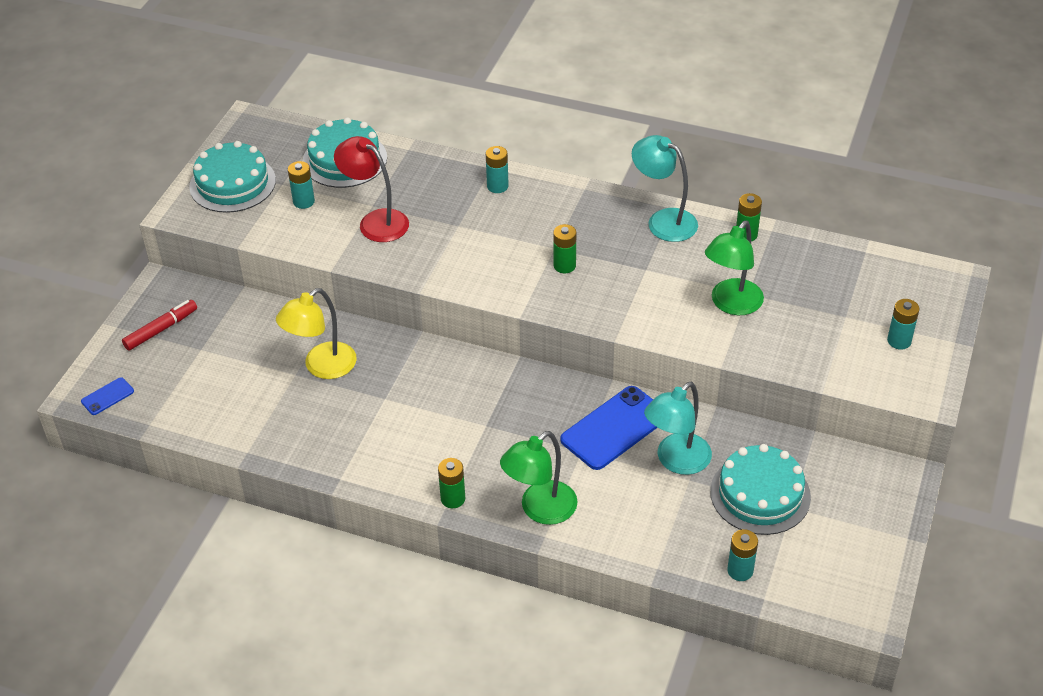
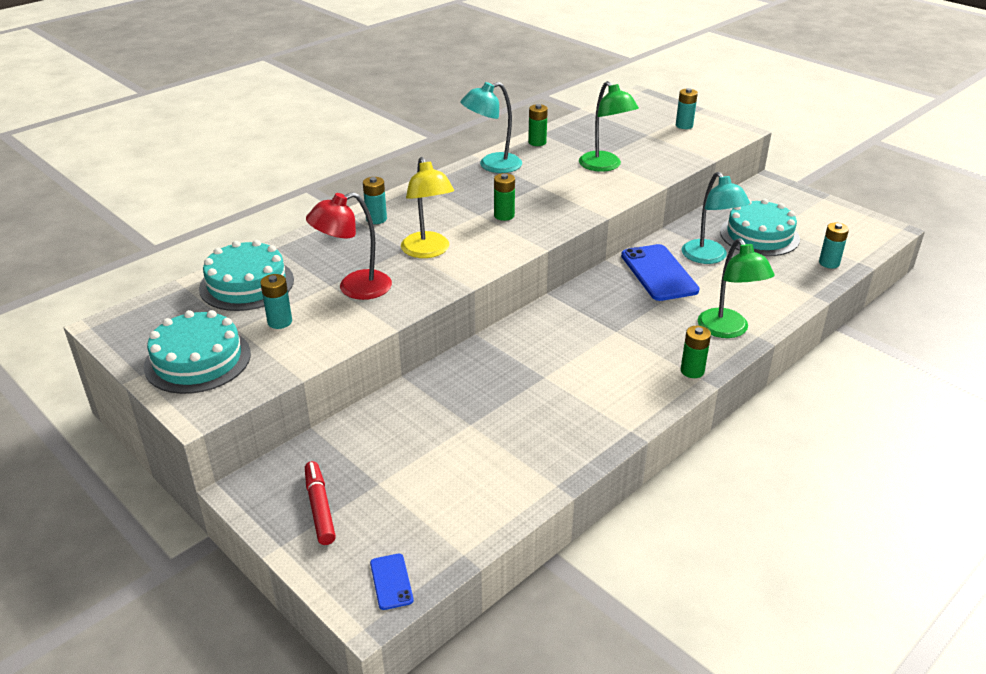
camera: 65 degrees left, 10 degrees down
yellow lamp [276,288,357,379] -> yellow lamp moved to [401,157,454,258]

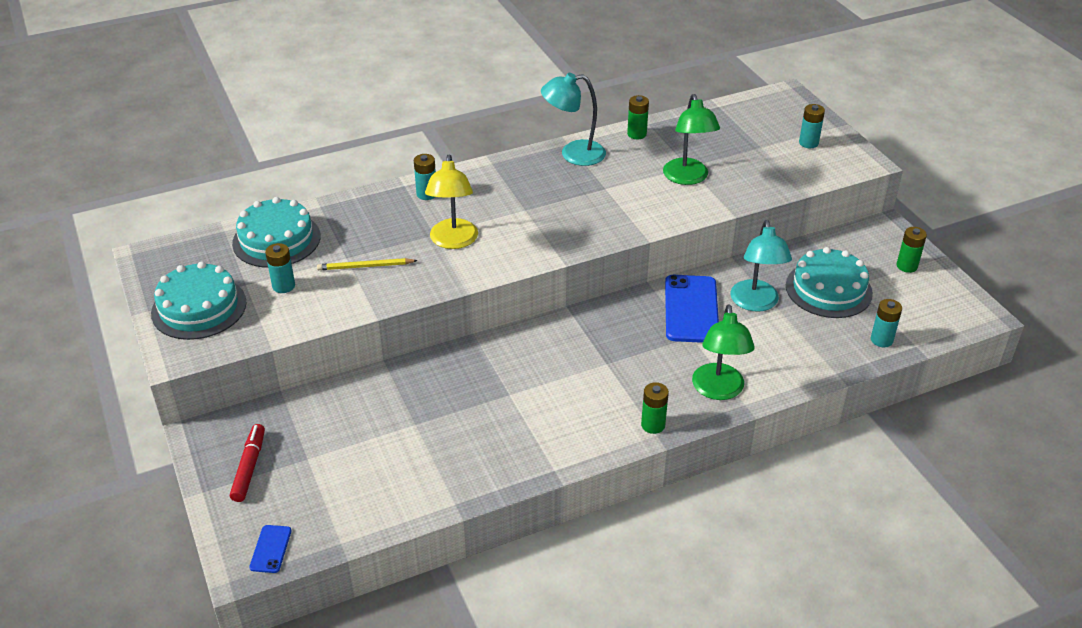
camera: 20 degrees right, 5 degrees up
red lamp [306,192,392,300] -> yellow pencil [317,258,418,270]
green battery [494,173,515,221] -> green battery moved to [897,227,927,273]

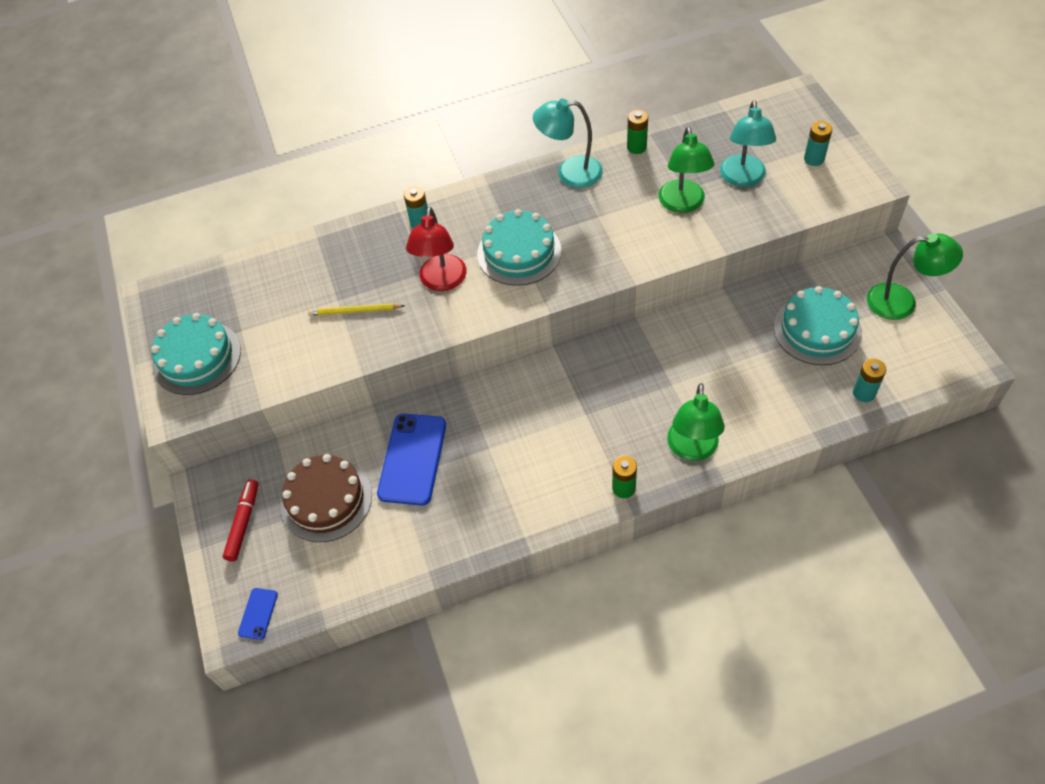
camera: 10 degrees right, 15 degrees up
turquoise cake [232,197,321,268] -> turquoise cake moved to [477,209,562,286]
turquoise battery [265,243,295,293] -> none
yellow lamp [425,155,478,249] -> red lamp [406,207,467,291]
blue phone [665,275,719,343] -> blue phone moved to [377,414,446,506]
turquoise lamp [730,220,792,312] -> turquoise lamp moved to [720,100,776,187]
green battery [897,227,927,273] -> green lamp [867,233,963,320]
none -> brown cake [280,454,372,542]

